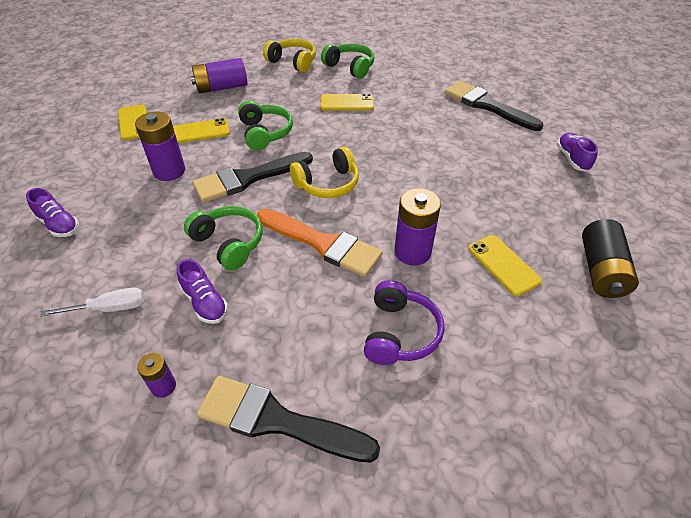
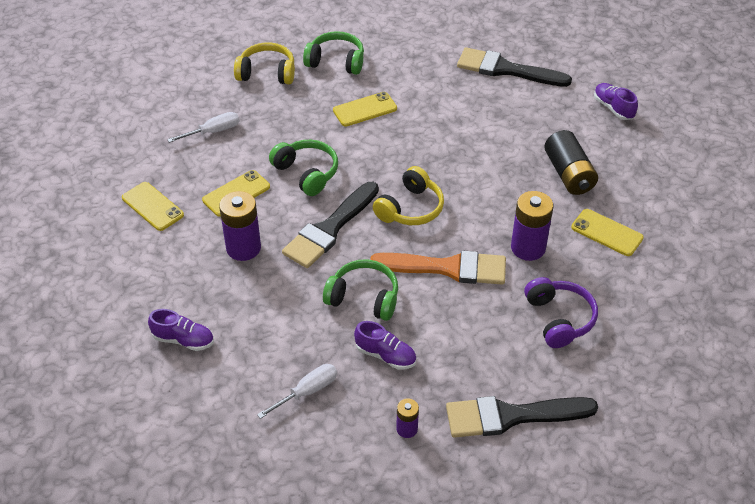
camera: 25 degrees left, 0 degrees up
purple battery [190,58,247,94] -> white screwdriver [167,112,239,143]
black battery [582,219,639,298] -> black battery moved to [544,130,598,195]

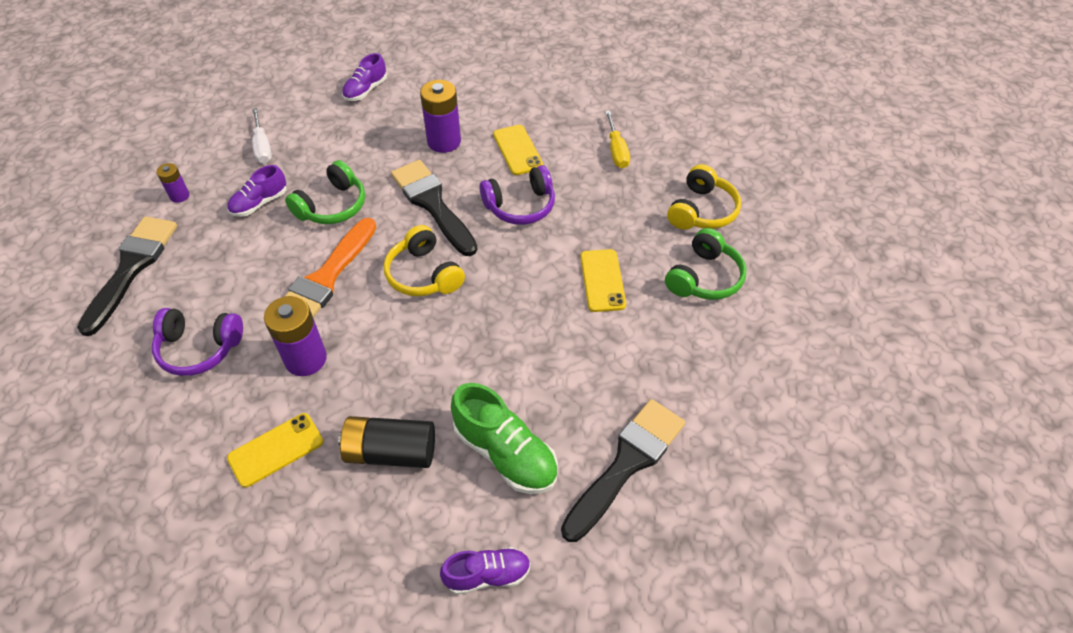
camera: 110 degrees right, 5 degrees up
yellow phone [122,182,184,231] -> none
white screwdriver [167,112,239,143] -> yellow screwdriver [605,111,630,168]
green headphones [269,140,338,196] -> purple headphones [479,165,555,225]
none -> green shoe [451,383,558,494]

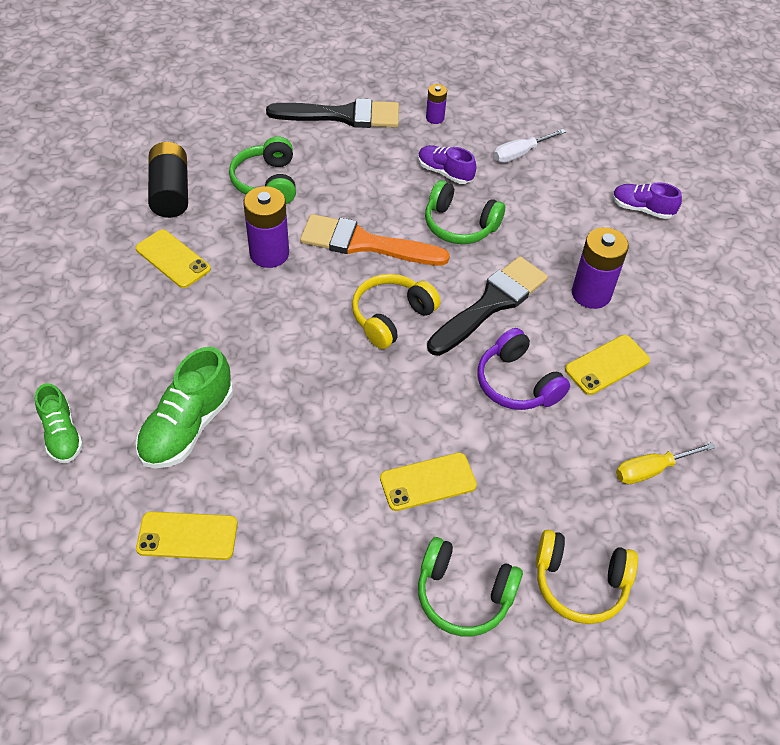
camera: 75 degrees right, 0 degrees up
purple headphones [152,308,243,376] -> green headphones [229,136,296,204]
black battery [338,416,435,468] -> black battery moved to [148,142,188,218]
purple shoe [440,547,531,595] -> green shoe [35,383,83,463]
black brush [561,399,685,542] -> yellow phone [136,511,237,560]

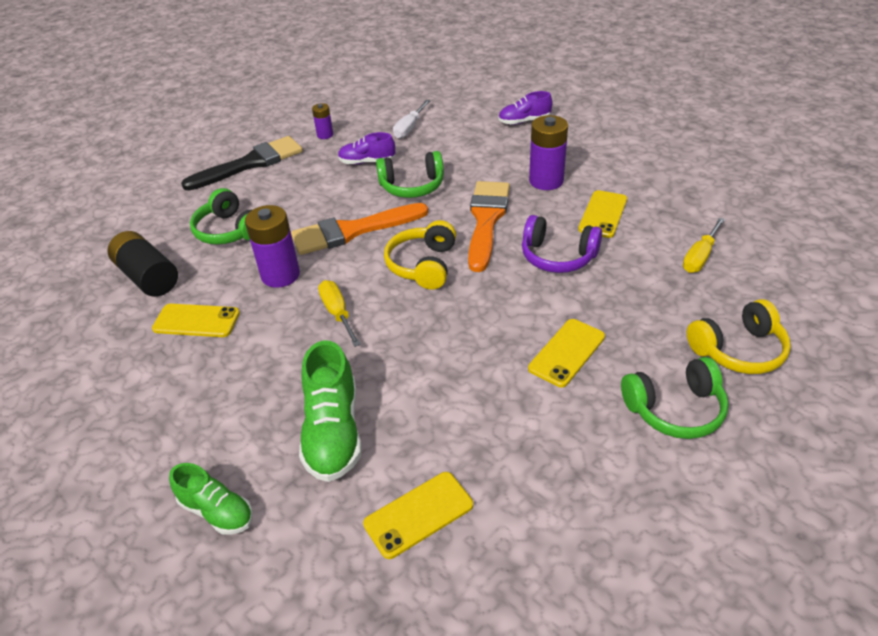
camera: 30 degrees left, 10 degrees down
black brush [427,256,548,356] -> orange brush [468,181,510,272]
none -> yellow screwdriver [318,280,361,347]

